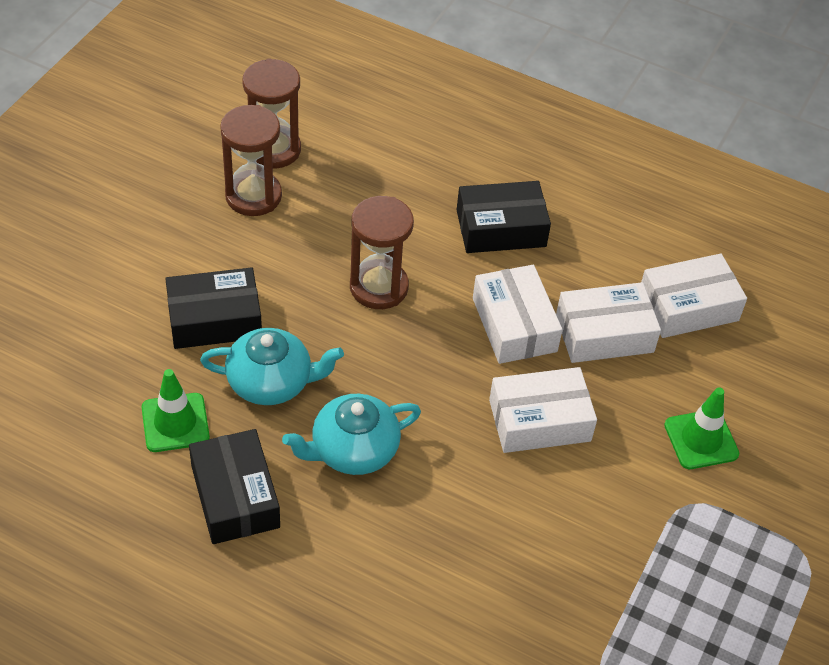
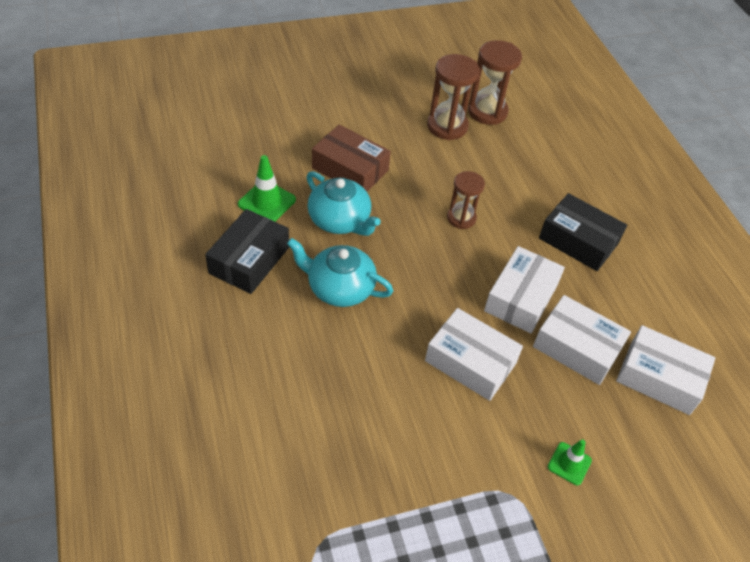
camera: 45 degrees right, 0 degrees up
black box [165,267,262,349] -> brown box [312,125,391,192]
brown hourglass [350,196,414,309] -> brown hourglass [447,171,485,229], size x0.65
green traffic cone [664,387,740,469] -> green traffic cone [548,439,592,486], size x0.64

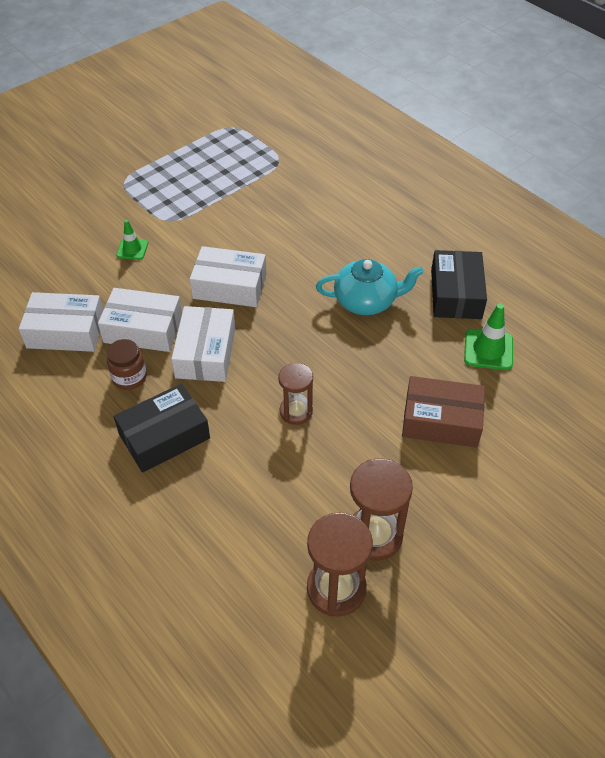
camera: 160 degrees right, 0 degrees up
turquoise teapot [306,171,381,236] -> none
black box [539,193,627,271] -> black box turned 45 degrees counterclockwise [114,383,210,473]
none -> brown jar [107,339,147,390]

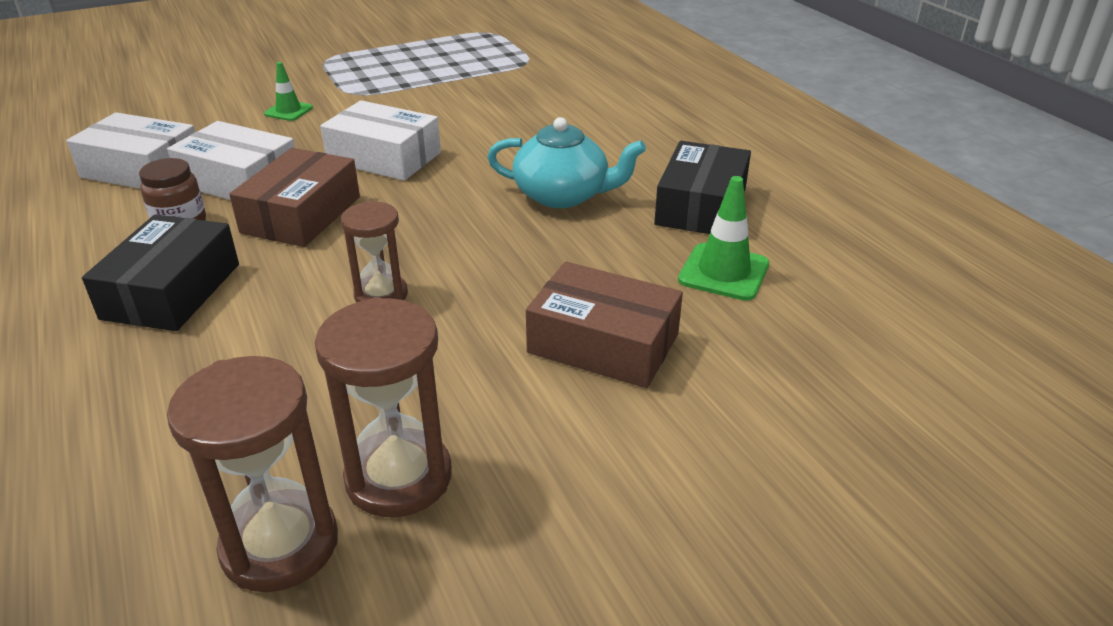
camera: 15 degrees right, 15 degrees down
black box [114,383,210,473] -> black box turned 60 degrees counterclockwise [82,215,239,331]
white box [171,306,235,382] -> brown box [229,148,360,247]

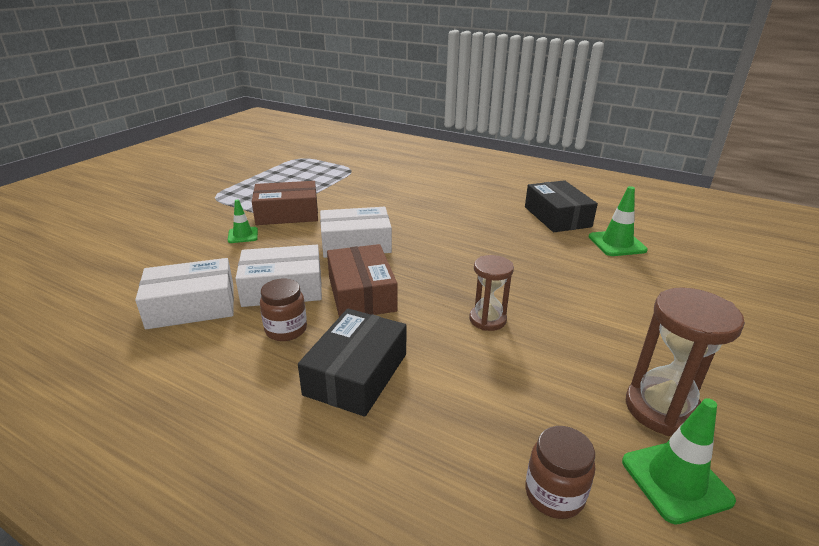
camera: 35 degrees left, 5 degrees down
black box [82,215,239,331] -> black box turned 45 degrees clockwise [298,308,407,417]
brown hourglass [167,356,338,592] -> green traffic cone [622,398,736,525]
turquoise teapot [487,117,646,208] -> none
brown box [526,262,683,388] -> brown box moved to [252,181,318,225]
none -> brown jar [525,426,595,519]

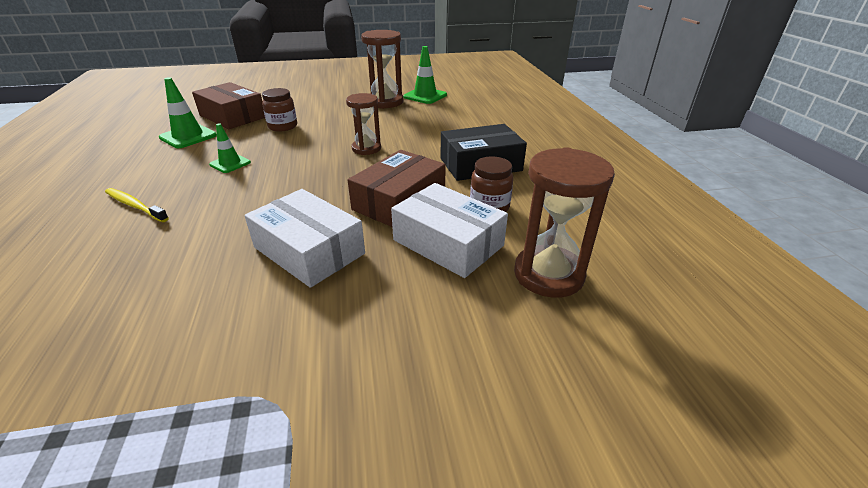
camera: 130 degrees left, 5 degrees up
white box [135,258,234,329] -> brown hourglass [514,147,615,298]
green traffic cone [228,199,258,243] -> green traffic cone moved to [209,123,251,173]
brown box [252,181,318,225] -> brown box moved to [192,82,265,129]
black box [525,180,598,232] -> none
brown jar [525,426,595,519] -> brown jar moved to [262,88,297,132]
none -> yellow toothbrush [105,188,169,222]

